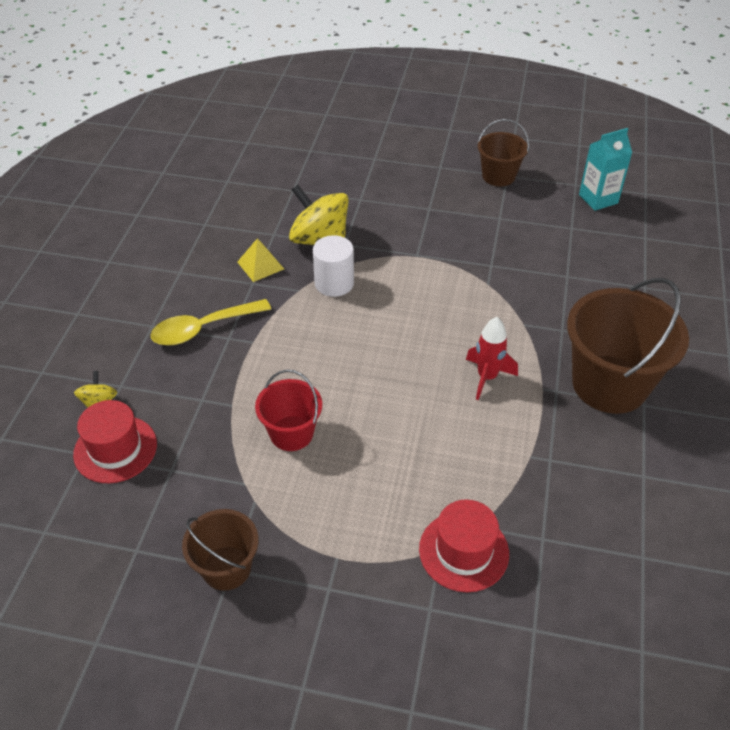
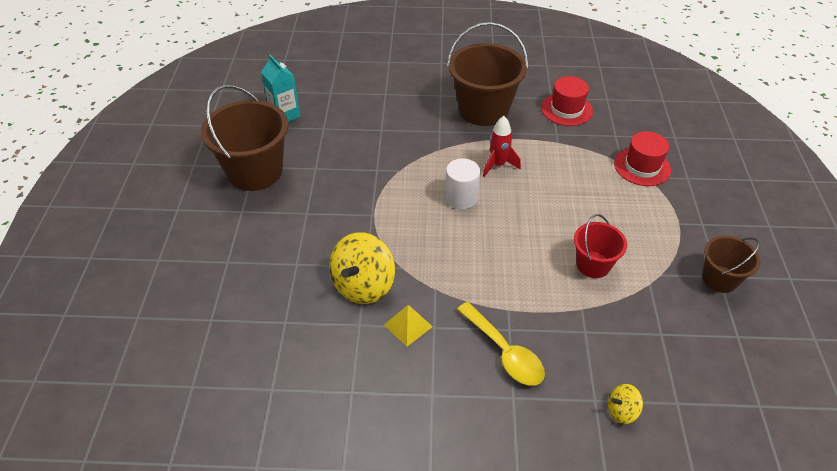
camera: 100 degrees left, 0 degrees up
red hat [73,400,157,483] -> red hat moved to [541,76,593,126]
white cylinder [313,235,354,297] -> white cylinder moved to [445,158,480,209]
brown bucket [478,119,529,186] -> brown bucket [201,85,288,191], size x1.81

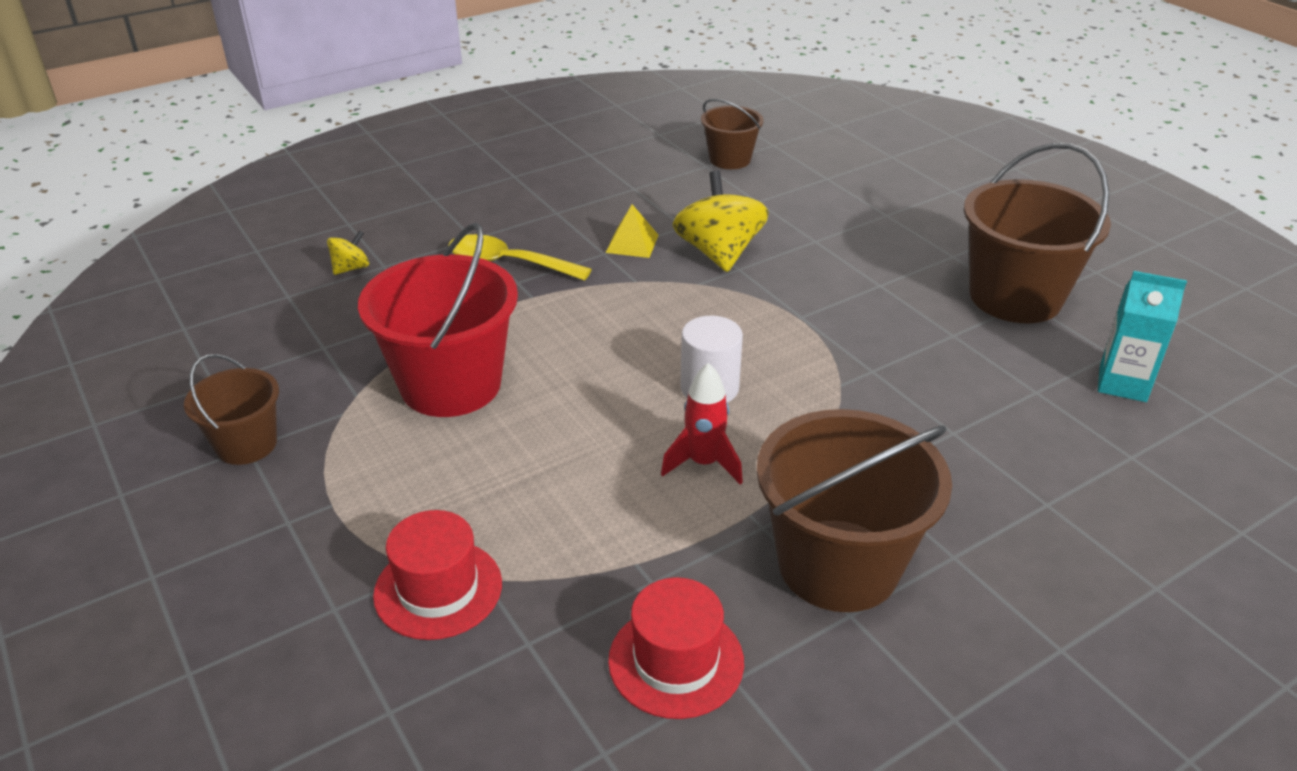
camera: 145 degrees right, 10 degrees down
red bucket [574,214,627,278] -> red bucket [358,223,518,417], size x1.81
none -> brown bucket [701,99,764,169]

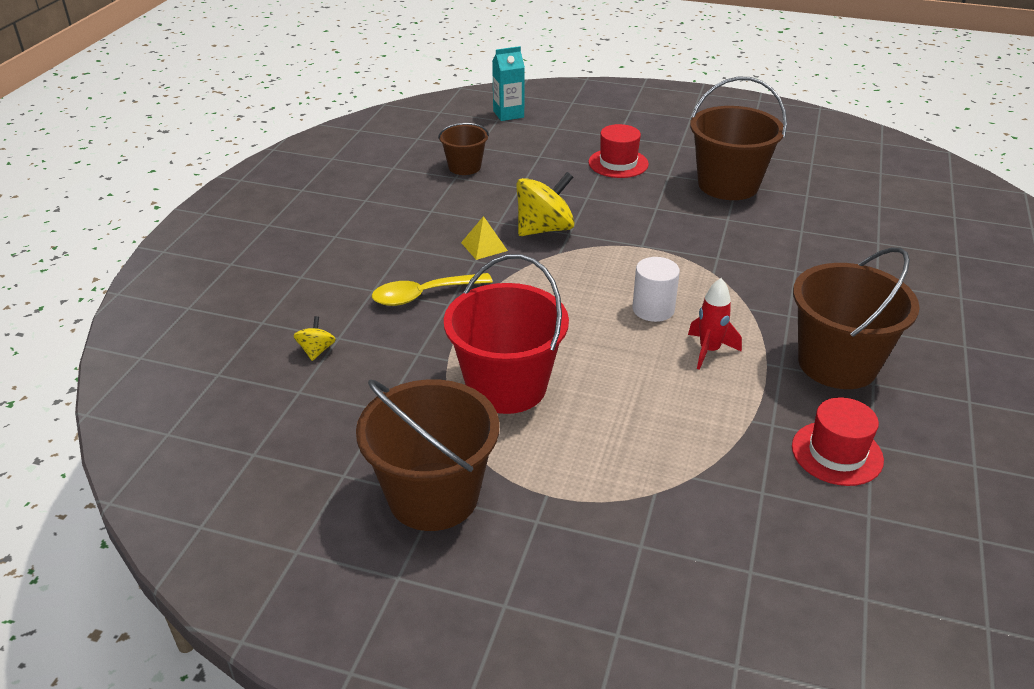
camera: 40 degrees left, 0 degrees up
brown bucket [184,354,279,465] -> brown bucket [356,379,499,531], size x1.81
red hat [373,510,502,640] -> red hat moved to [588,124,649,178]
yellow spinning top [673,171,769,272] -> yellow spinning top turned 105 degrees clockwise [516,172,575,236]
turquoise carton [1098,271,1187,402] -> turquoise carton moved to [492,46,525,121]

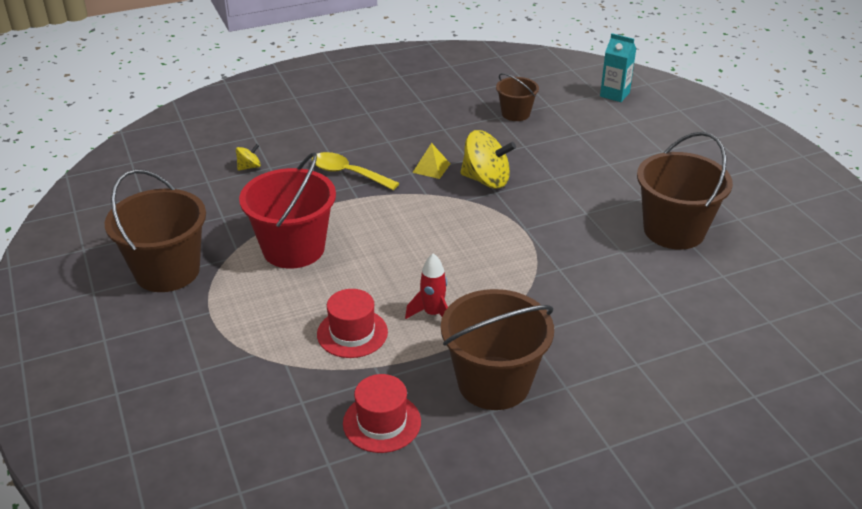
camera: 50 degrees right, 0 degrees up
red hat [588,124,649,178] -> red hat moved to [317,289,388,358]
white cylinder [632,257,680,322] -> none

